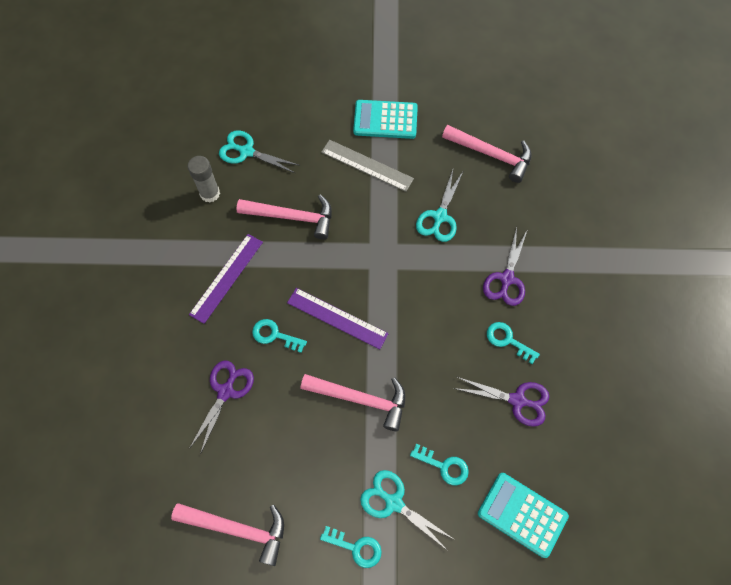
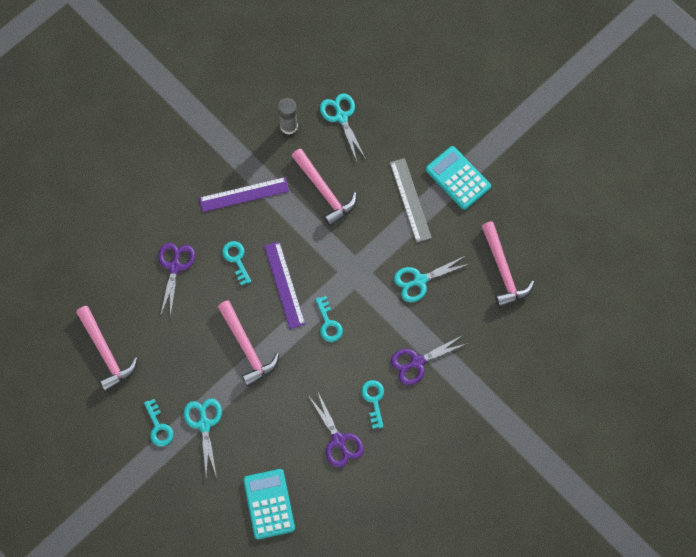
camera: 45 degrees right, 5 degrees up
purple scissors [189,361,254,452] -> purple scissors turned 60 degrees counterclockwise [158,243,195,318]
turquoise key [410,444,469,486] -> turquoise key moved to [315,296,343,342]

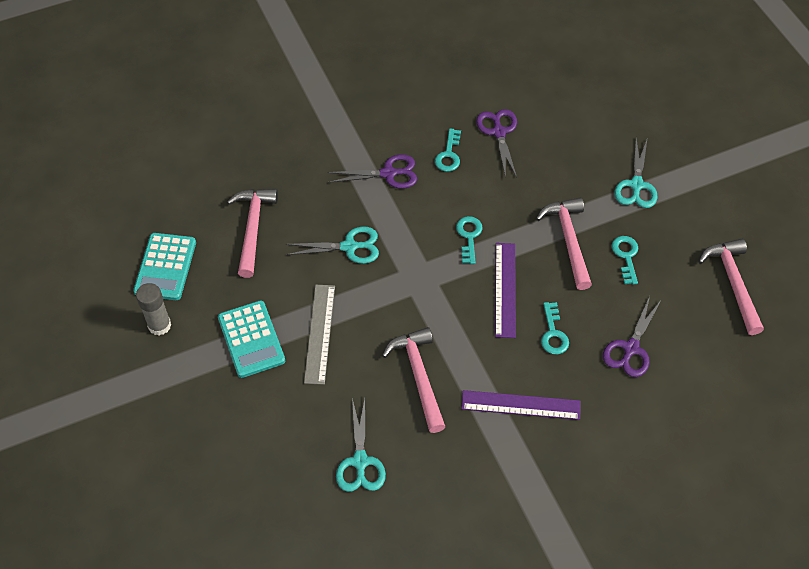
camera: 160 degrees left, 15 degrees down
turquoise key [144,399,174,447] -> turquoise key moved to [611,236,638,285]
turquoise calculator [243,469,295,540] -> turquoise calculator moved to [133,233,196,300]
grey glue stick [278,98,298,135] -> grey glue stick moved to [136,283,171,336]

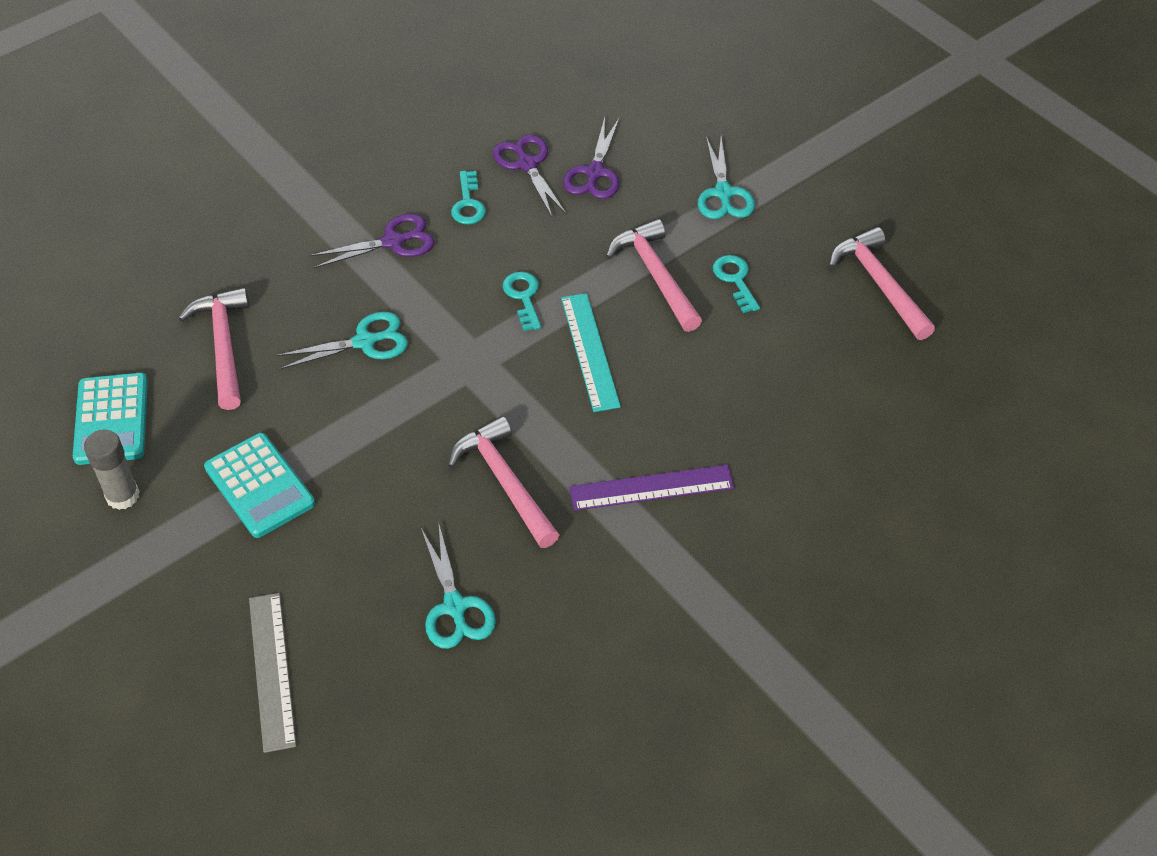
camera: 15 degrees left, 5 degrees down
grey ruler [304,285,335,385] -> grey ruler moved to [249,593,296,753]
purple ruler [495,243,516,338] -> turquoise ruler [561,293,621,412]
turquoise key [541,302,569,355] -> none
purple scissors [603,296,662,377] -> purple scissors moved to [563,118,620,199]

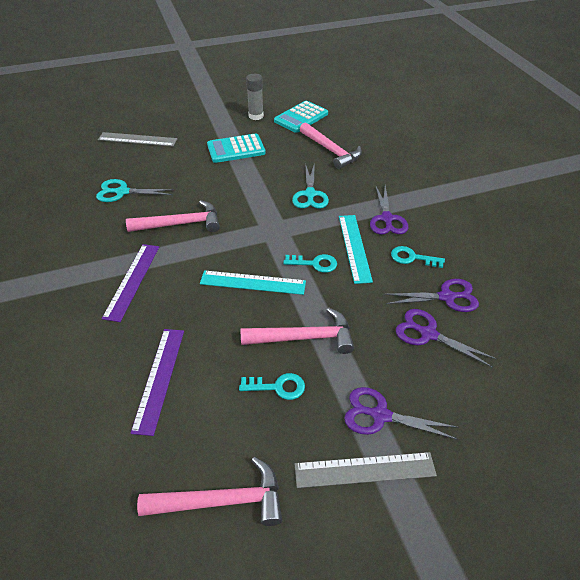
camera: 110 degrees right, 5 degrees down
turquoise calculator [73,373,148,465] -> turquoise calculator turned 60 degrees counterclockwise [274,101,328,133]
pink hammer [178,287,249,410] -> pink hammer turned 45 degrees clockwise [300,122,362,169]
turquoise scissors [698,136,755,219] -> purple scissors [344,387,459,440]
none -> purple ruler [130,329,184,436]
none -> grey ruler [295,452,437,488]
none -> turquoise ruler [339,215,373,284]

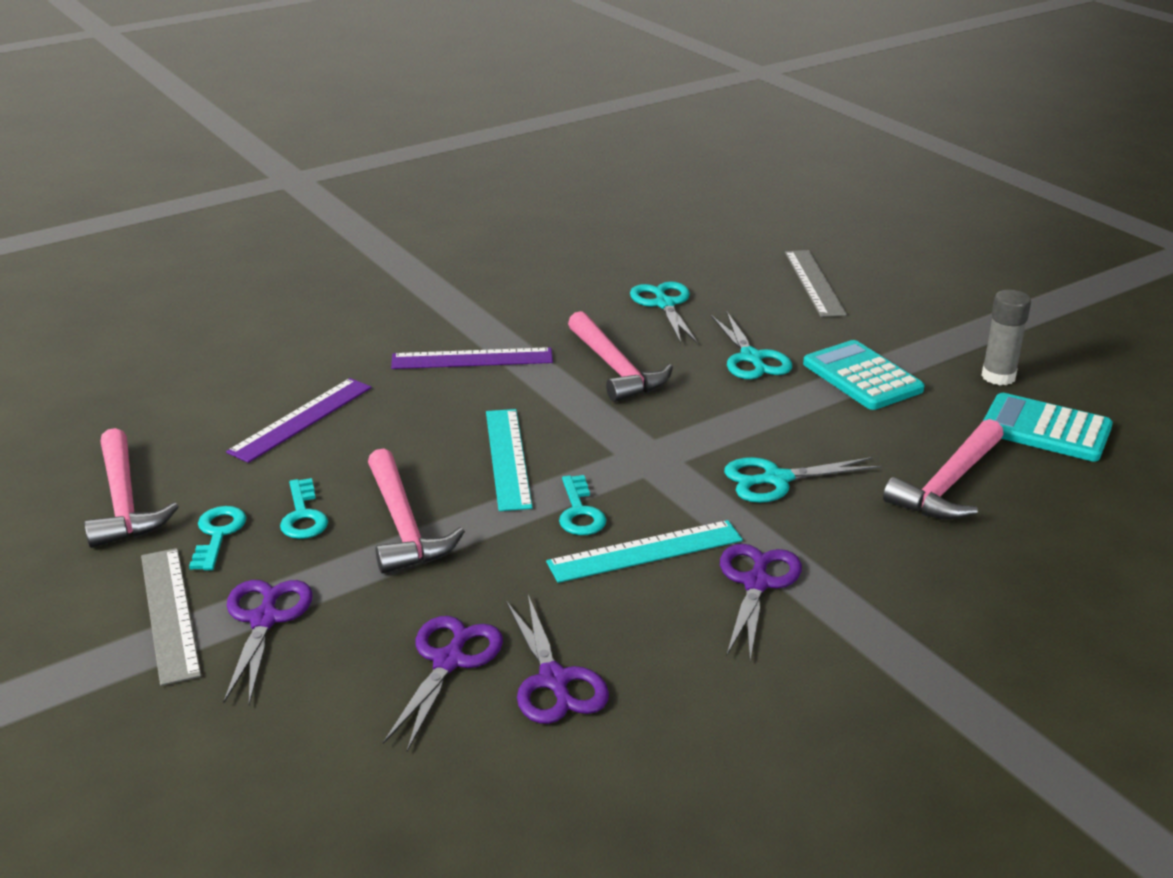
camera: 75 degrees right, 15 degrees down
purple ruler [130,329,184,436] -> purple ruler turned 45 degrees counterclockwise [226,378,372,463]
purple scissors [370,185,408,235] -> purple scissors turned 120 degrees clockwise [720,544,802,661]
turquoise key [391,246,445,268] -> turquoise key moved to [189,506,247,571]
none -> turquoise scissors [711,312,792,379]

